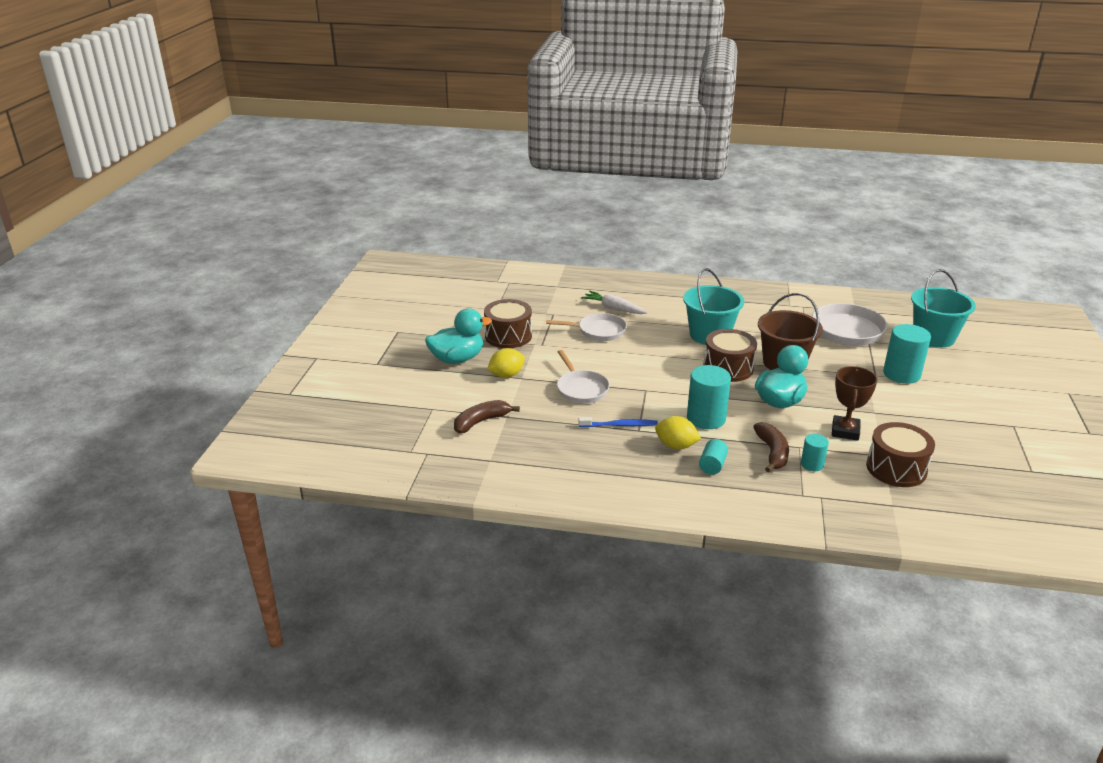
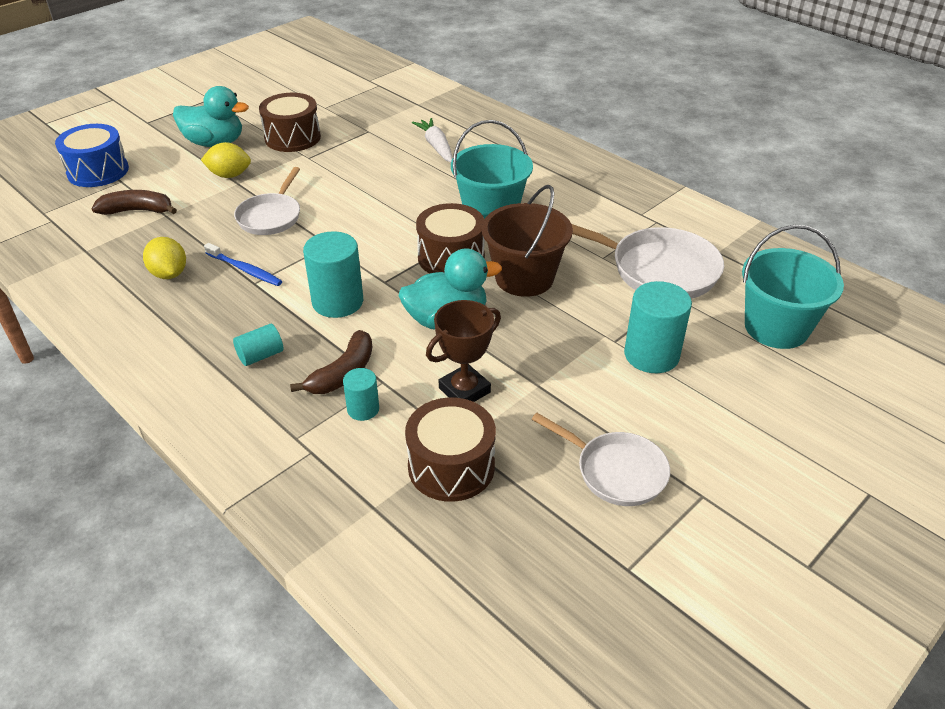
camera: 35 degrees right, 10 degrees up
white pan [546,313,627,341] -> white pan moved to [532,413,670,506]
yellow lemon [655,416,701,449] -> yellow lemon moved to [143,237,186,279]
none -> blue drum [55,124,129,187]

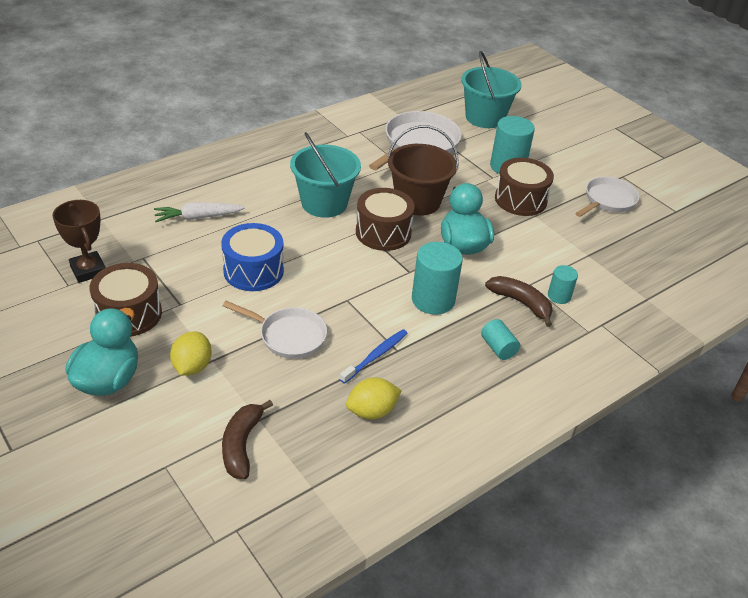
camera: 85 degrees left, 0 degrees up
blue drum [55,124,129,187] -> blue drum moved to [221,223,284,291]
brown drum [405,397,496,502] -> brown drum moved to [495,157,554,216]
brown trophy [426,300,501,402] -> brown trophy moved to [53,200,106,283]

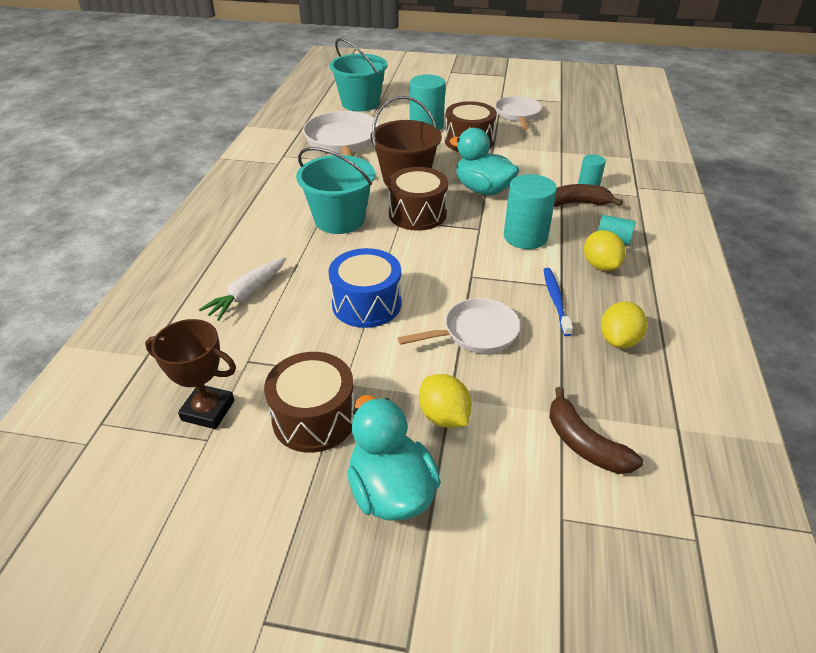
camera: 40 degrees left, 0 degrees up
none -> yellow lemon [584,230,626,271]

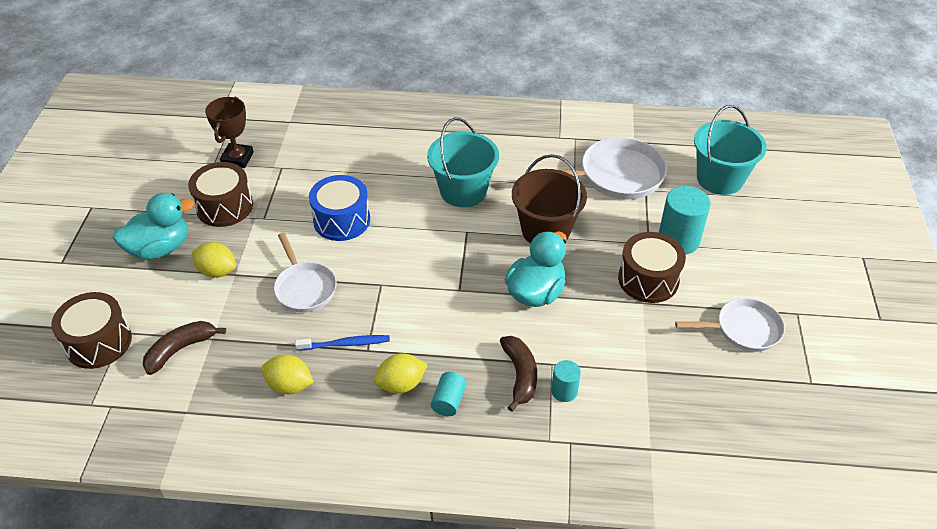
camera: 85 degrees right, 5 degrees up
white carrot [199,257,286,321] -> none
brown drum [388,167,448,231] -> brown drum moved to [51,292,132,369]
yellow lemon [419,374,472,428] -> yellow lemon turned 60 degrees clockwise [191,242,236,278]
turquoise cylinder [504,174,557,249] -> none

